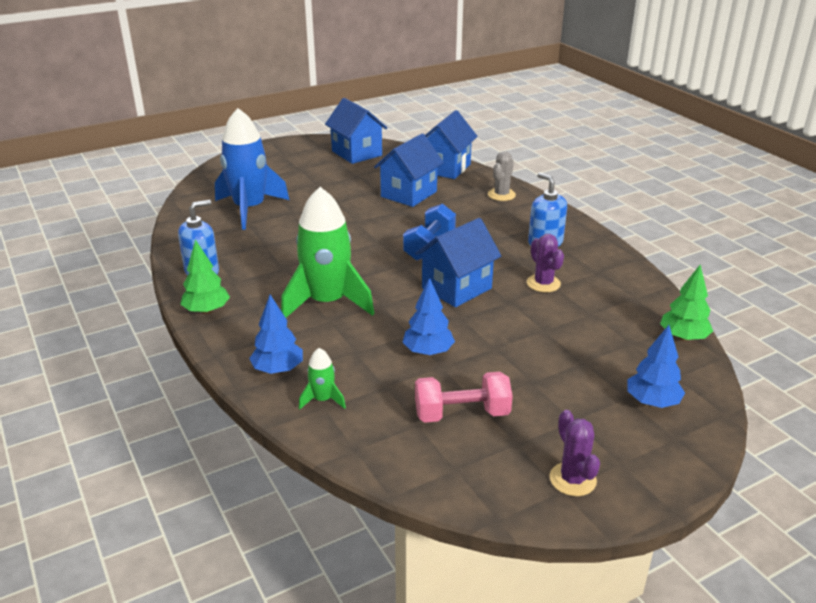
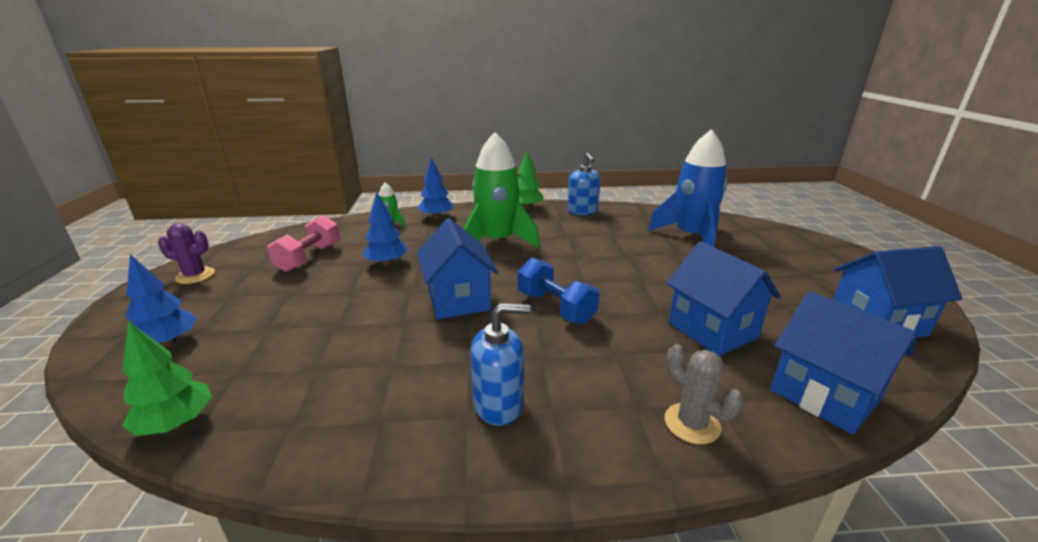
camera: 115 degrees right, 5 degrees down
purple cactus [527,234,564,292] -> none

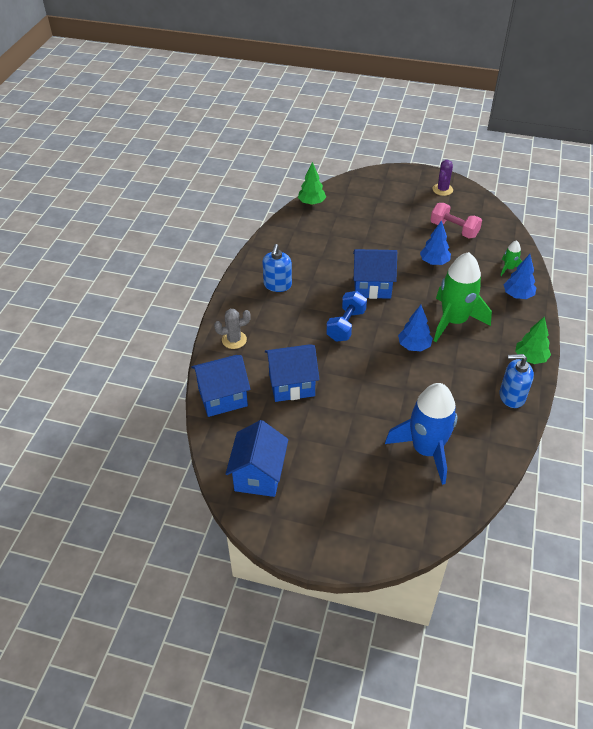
camera: 110 degrees right, 20 degrees up
blue tree [125,254,197,347] -> blue tree moved to [398,305,433,351]
blue dumbbell [518,258,600,324] -> blue dumbbell turned 45 degrees counterclockwise [326,291,367,342]

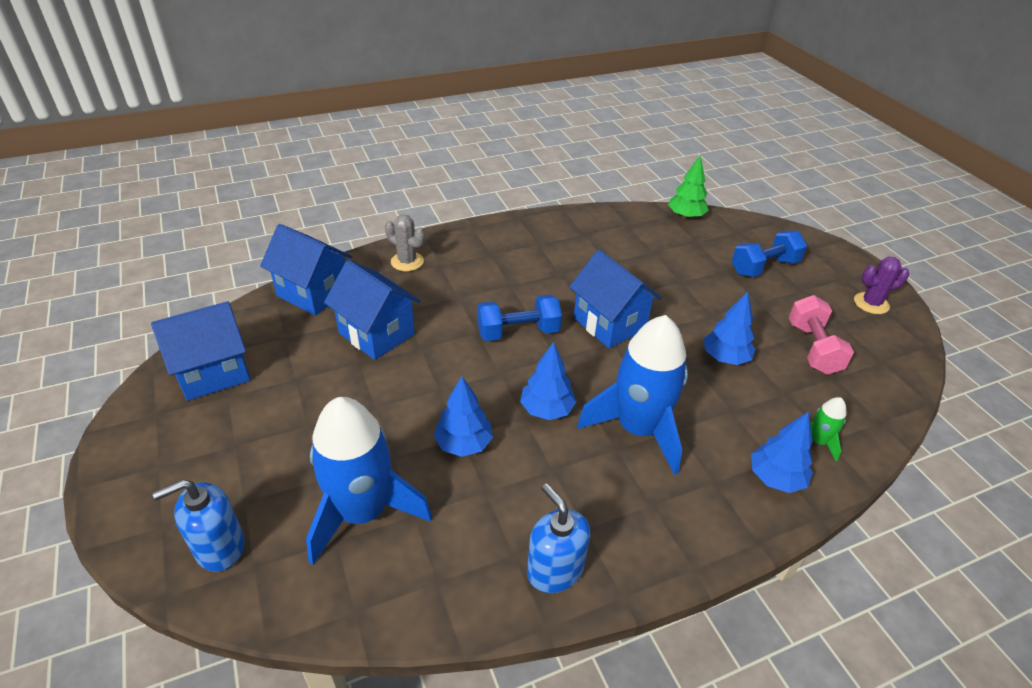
camera: 50 degrees right, 5 degrees down
blue soap dispenser [262,244,292,292] -> blue soap dispenser moved to [153,479,245,572]
green rocket [434,252,492,342] -> blue rocket [577,315,688,475]
green tree [515,316,551,364] -> none
none -> blue tree [434,376,493,457]
none -> blue dumbbell [732,230,807,277]

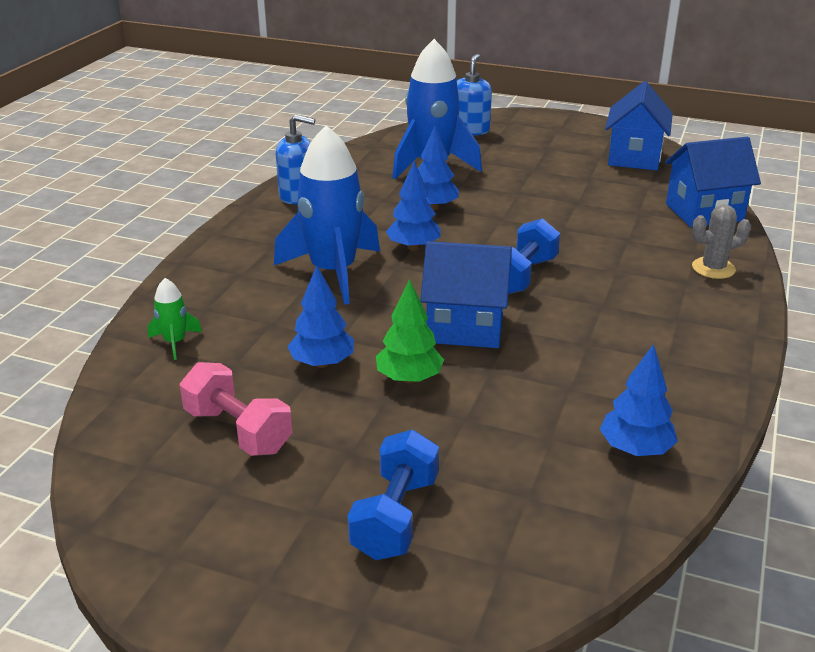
camera: 135 degrees right, 10 degrees down
blue house [324,260,420,360] -> none
green tree [668,155,709,219] -> green tree moved to [376,279,444,383]
blue tree [751,412,813,493] -> blue tree moved to [600,344,678,456]
purple cactus [854,257,909,314] -> none

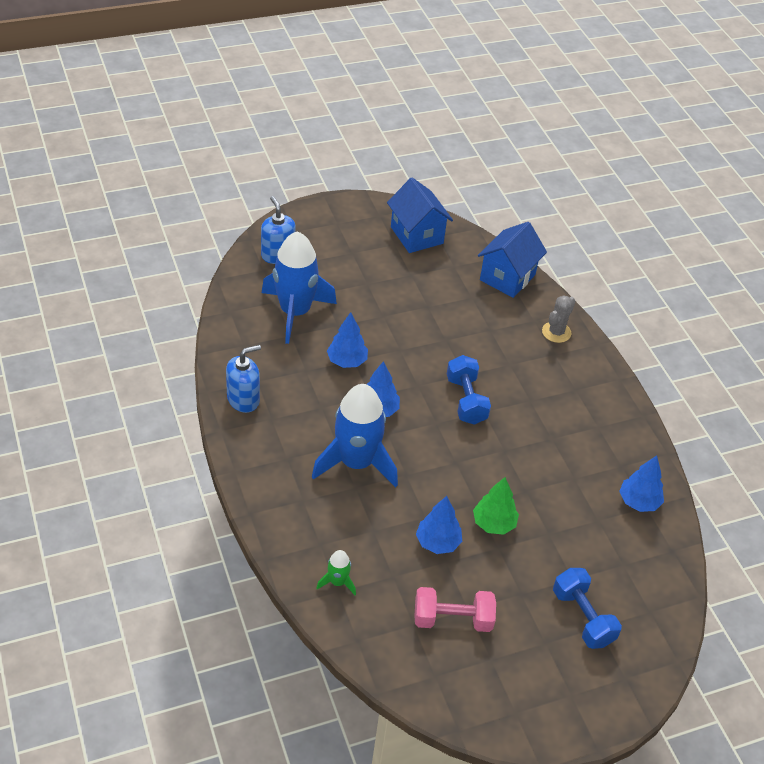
camera: 45 degrees left, 15 degrees up
blue house [420,241,512,348] -> none

